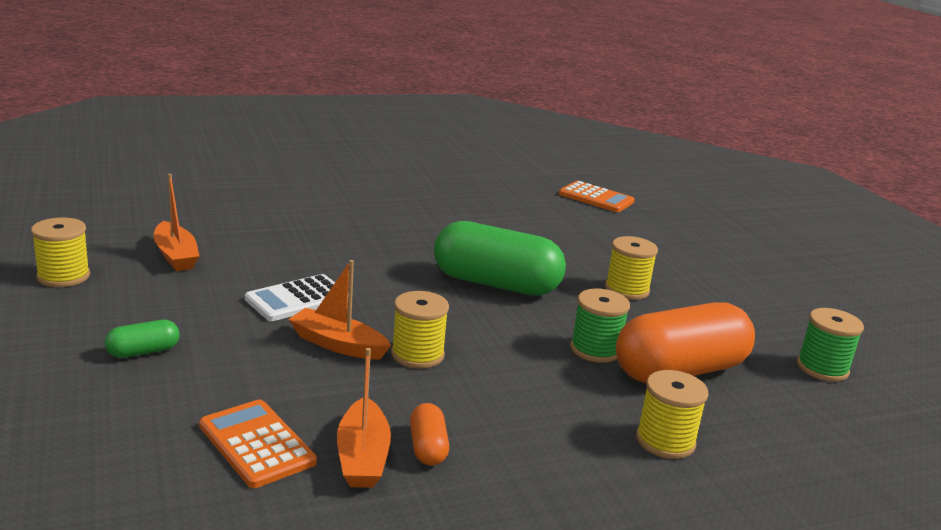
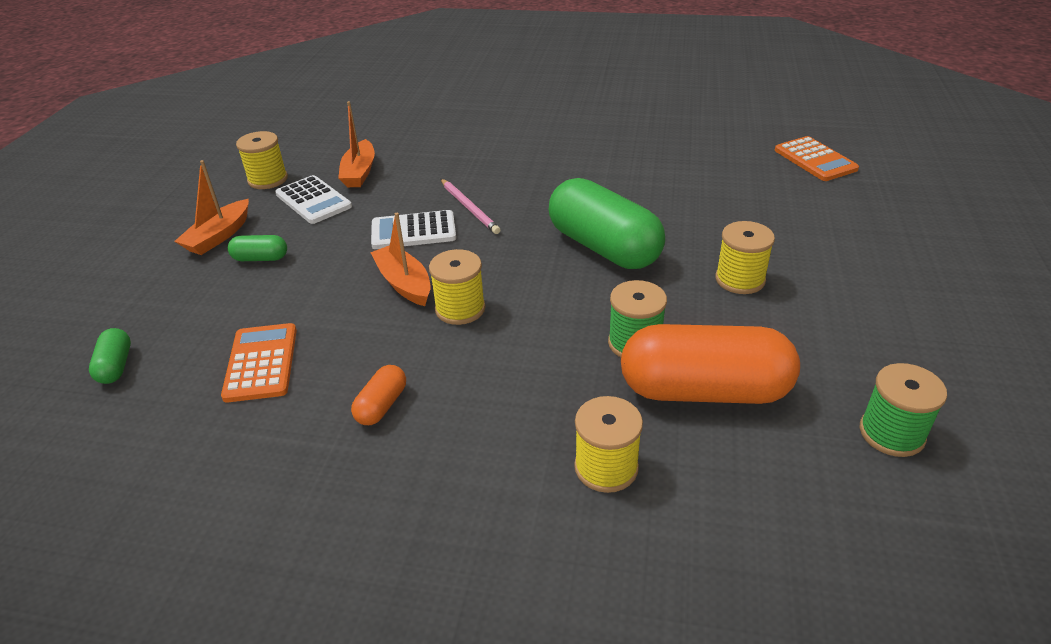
camera: 35 degrees right, 15 degrees up
orange boat [337,348,391,488] -> orange boat moved to [174,160,249,255]
none -> green capsule [89,328,131,384]
none -> white calculator [275,175,352,224]
none -> pink pencil [441,179,500,234]

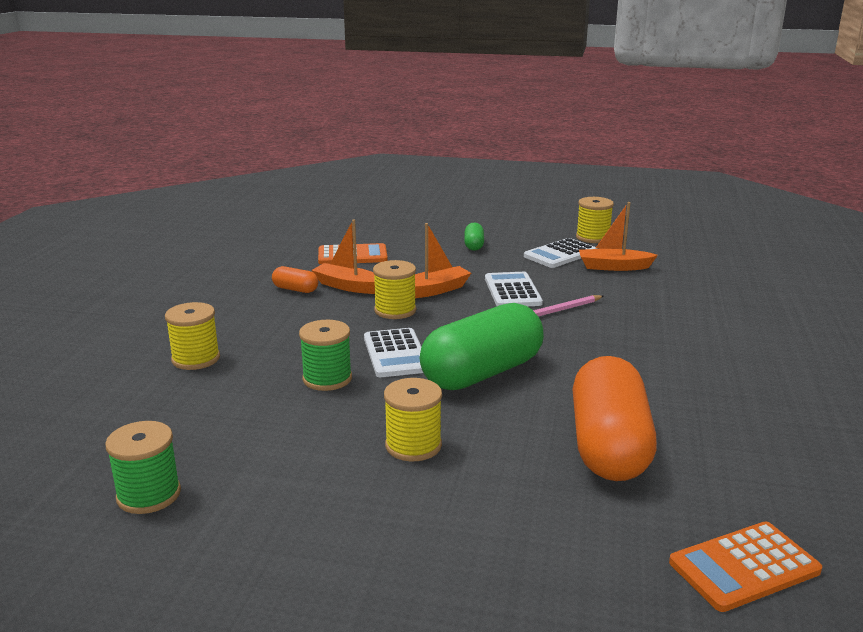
camera: 90 degrees right, 15 degrees down
green capsule [89,328,131,384] -> none
orange boat [174,160,249,255] -> orange boat moved to [312,220,375,294]
orange capsule [621,324,800,404] -> orange capsule moved to [572,356,657,481]
none -> white calculator [364,328,423,377]

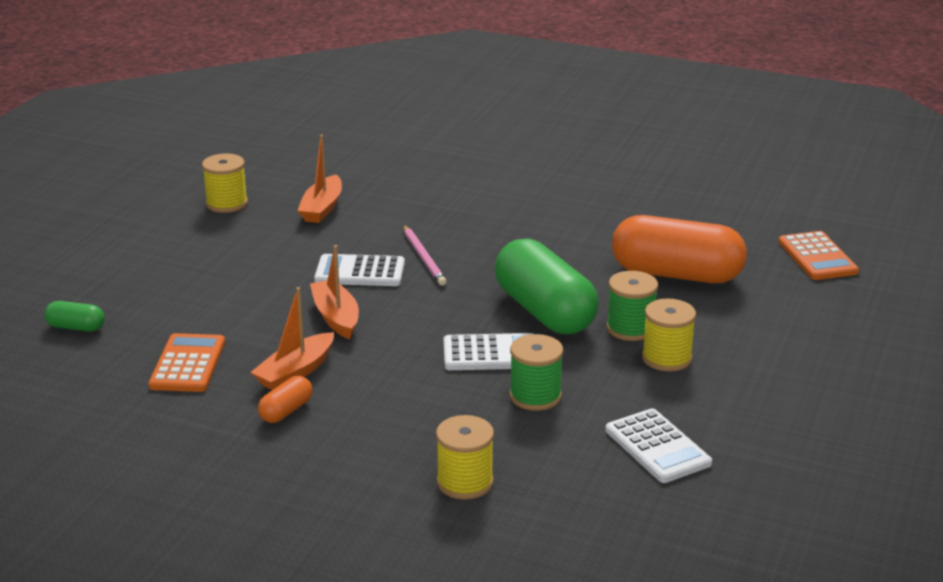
camera: 80 degrees left, 5 degrees up
green spool [105,421,181,514] -> green spool moved to [606,271,658,341]
yellow spool [373,260,416,319] -> none
green capsule [464,222,484,251] -> green capsule moved to [44,301,104,332]
white calculator [524,238,596,268] -> white calculator moved to [605,408,712,483]

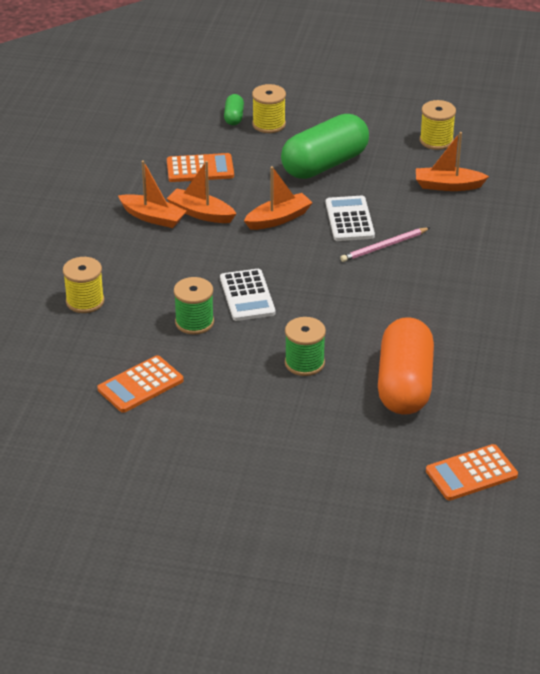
camera: 80 degrees right, 10 degrees up
orange capsule [258,376,313,423] -> orange boat [118,160,186,228]
green capsule [495,239,599,334] -> green capsule moved to [281,114,369,179]
white calculator [605,408,712,483] -> orange calculator [97,355,184,413]
yellow spool [642,298,696,372] -> yellow spool moved to [252,84,286,133]

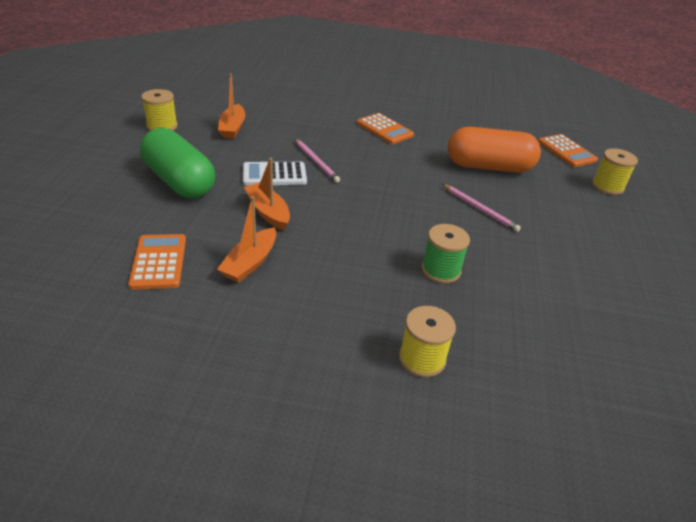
camera: 95 degrees left, 0 degrees up
orange calculator [97,355,184,413] -> orange calculator moved to [357,113,414,144]
orange boat [118,160,186,228] -> none
white calculator [220,269,275,321] -> none
green capsule [224,94,244,125] -> none
yellow spool [252,84,286,133] -> yellow spool moved to [592,148,638,195]
green spool [285,317,326,376] -> pink pencil [442,184,521,232]

